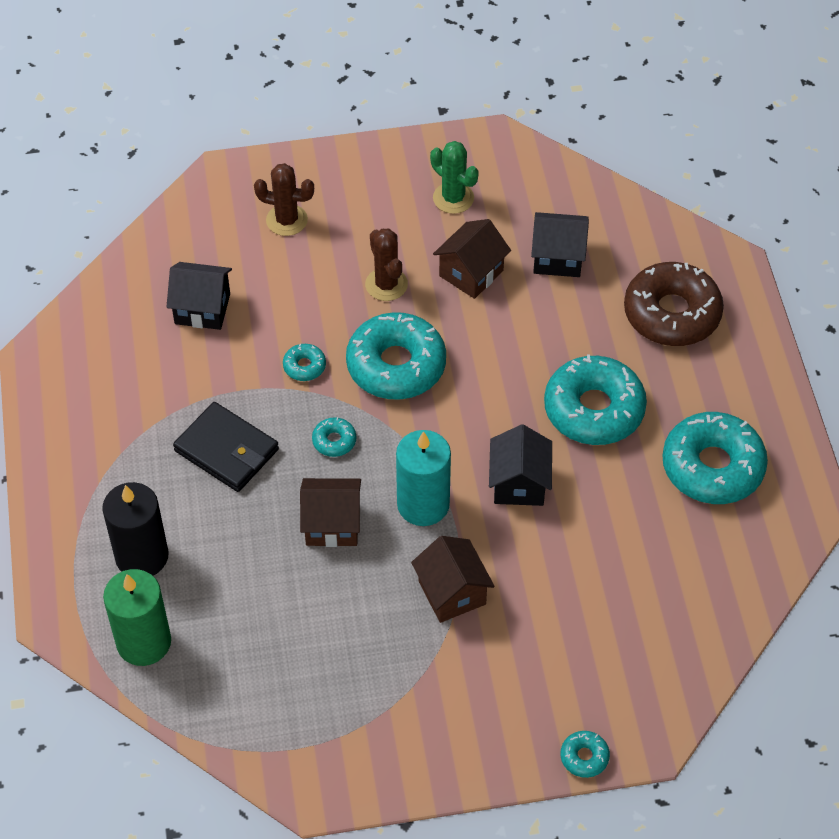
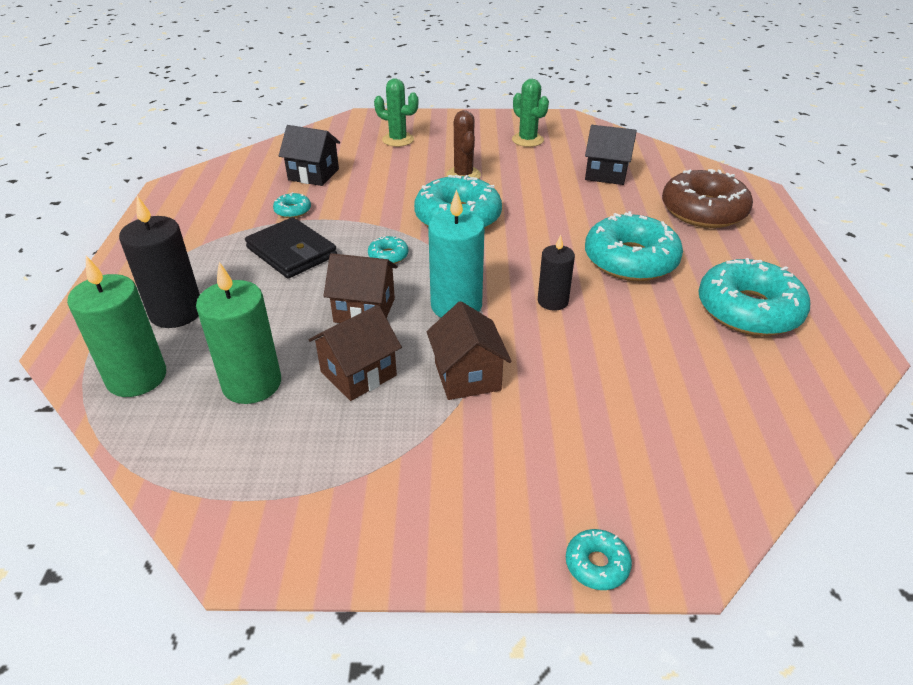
camera: 10 degrees right, 15 degrees down
brown cactus [254,163,314,236] -> green cactus [374,79,418,147]
turquoise donut [283,344,326,381] -> turquoise donut moved to [273,192,311,218]
brown house [433,219,511,299] -> brown house moved to [308,305,402,401]
black house [489,424,552,506] -> black candle [538,235,575,311]
none -> green candle [196,262,281,404]

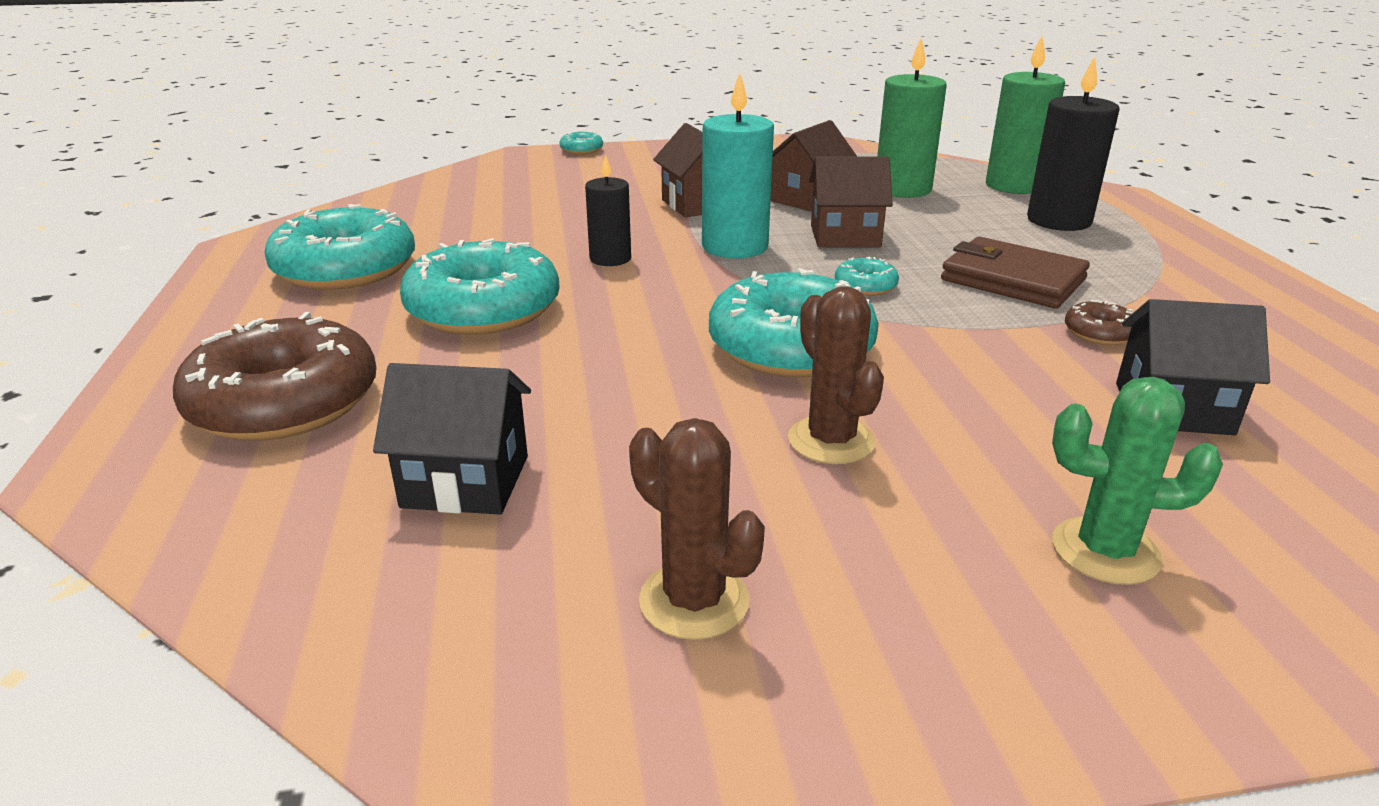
camera: 170 degrees right, 10 degrees down
black wallet [245,217,337,279] -> brown wallet [941,237,1090,308]
turquoise donut [273,192,311,218] -> brown donut [1065,300,1133,345]
green cactus [512,79,549,147] -> brown cactus [629,418,765,640]

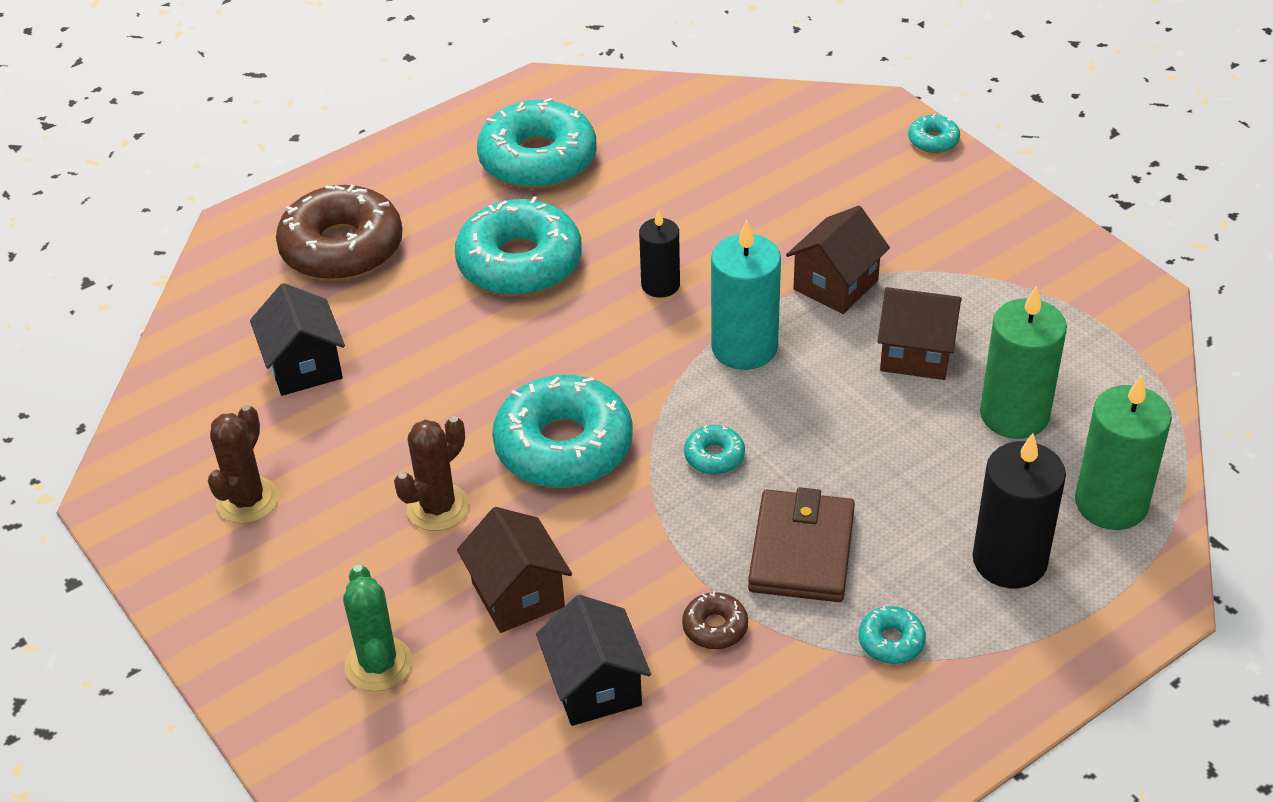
camera: 65 degrees right, 15 degrees up
brown house [809,156,893,248] -> brown house moved to [457,507,572,633]
none -> turquoise donut [859,606,926,664]

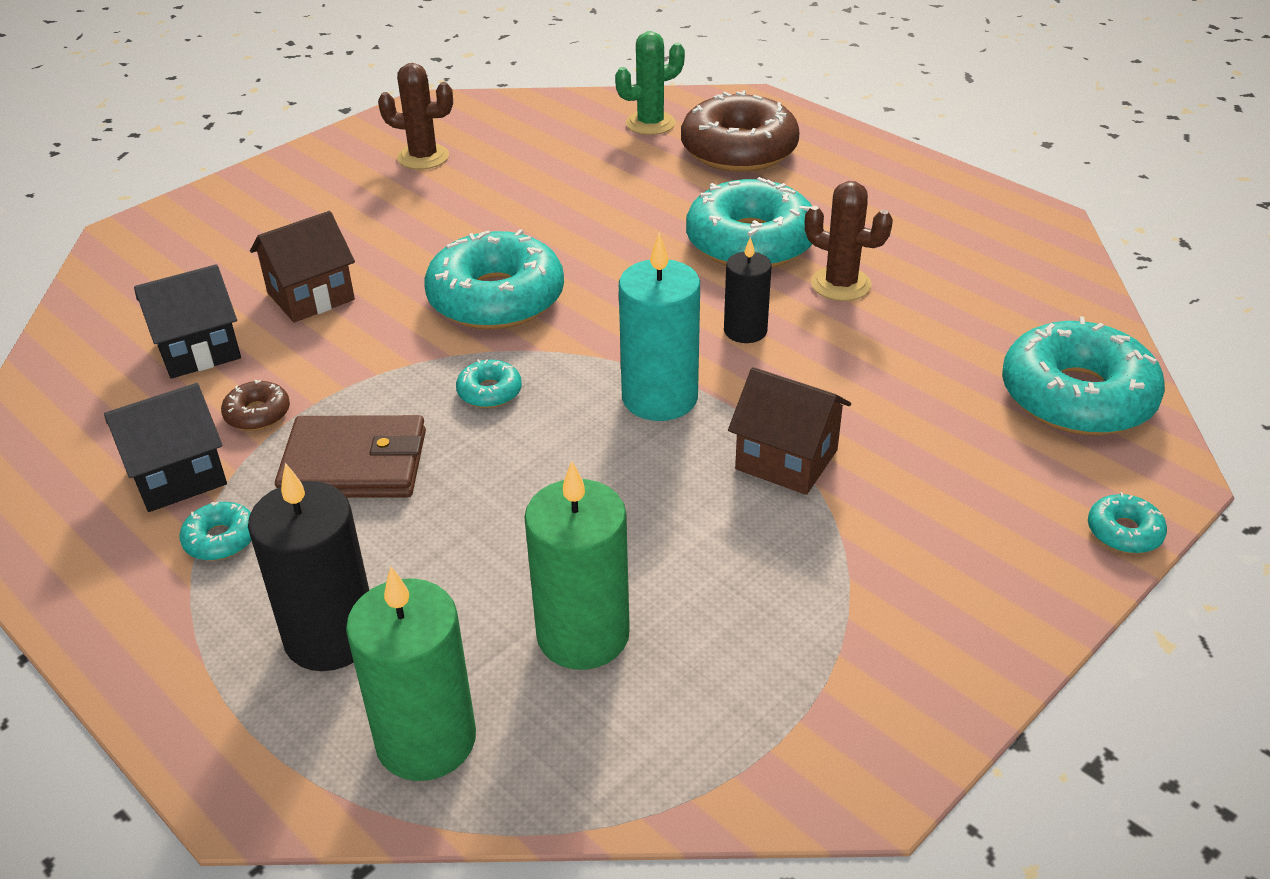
camera: 80 degrees right, 5 degrees down
black house [250,283,345,396] -> black house moved to [104,383,227,512]
green cactus [343,565,412,692] -> green cactus moved to [615,31,685,135]
brown cactus [394,416,469,531] -> brown cactus moved to [805,181,893,301]
turquoise donut [477,98,596,189] -> turquoise donut moved to [1002,316,1165,435]
brown house [877,287,962,380] -> none

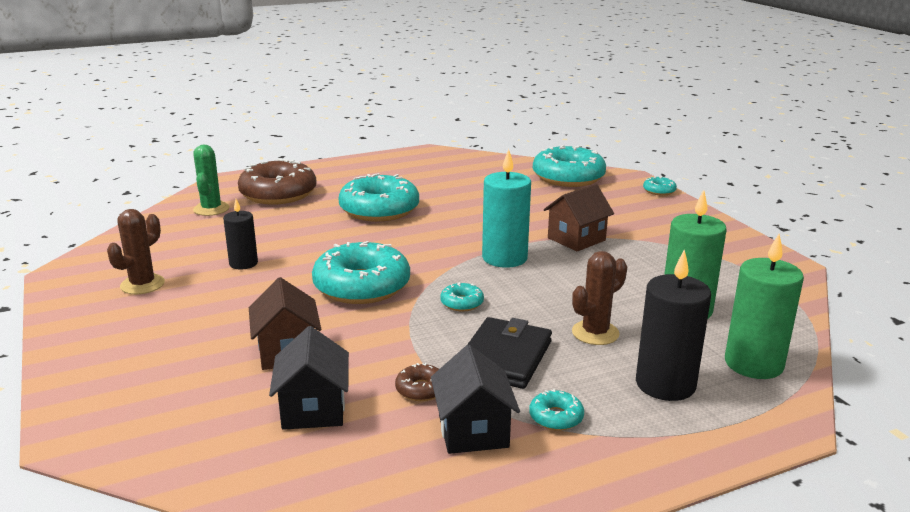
camera: 70 degrees left, 15 degrees down
brown wallet [275,415,426,498] -> black wallet [467,317,552,389]
black candle [724,237,772,343] -> black candle moved to [223,199,258,270]
brown cactus [805,181,893,301] -> brown cactus moved to [572,251,627,345]

